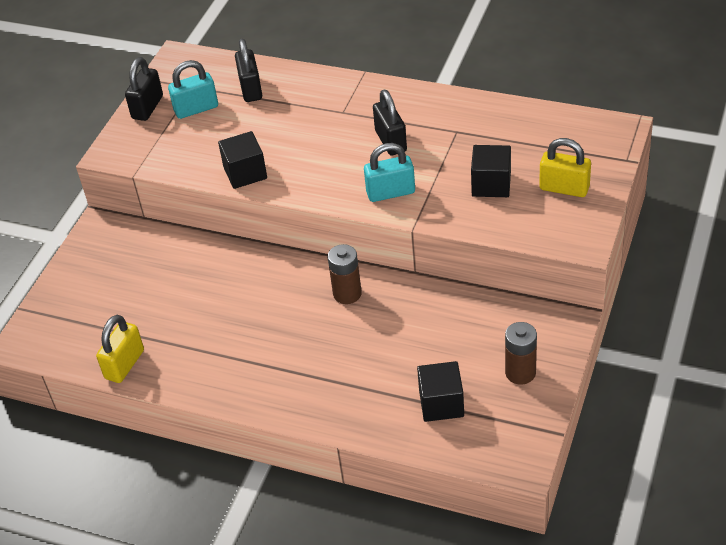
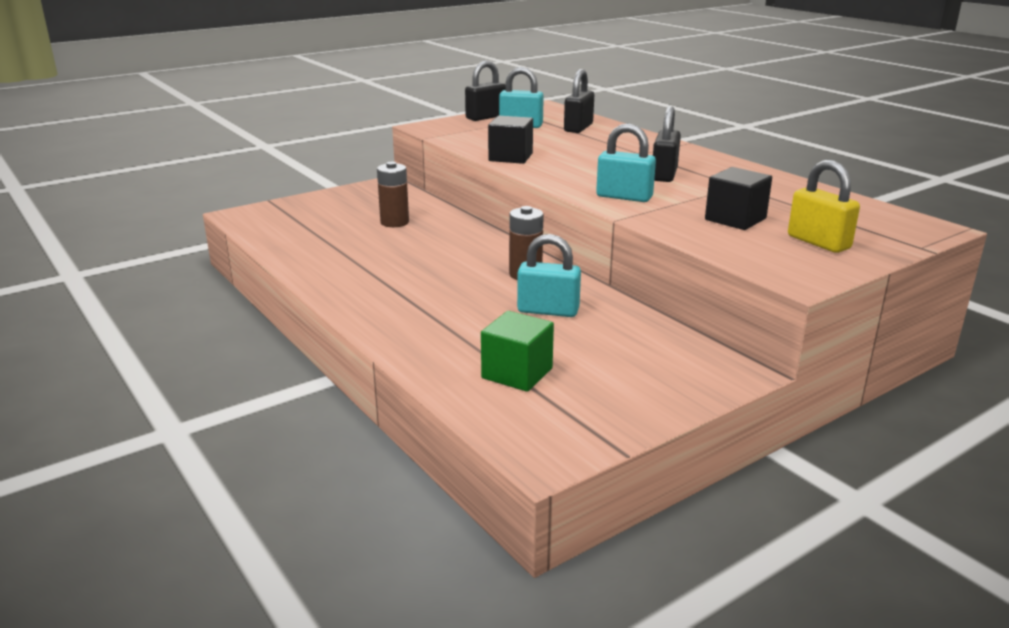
camera: 30 degrees right, 20 degrees down
yellow padlock [96,315,144,383] -> none
black cube [417,361,464,422] -> green cube [481,311,554,392]
brown battery [505,322,537,384] -> brown battery moved to [377,162,409,227]
none -> turquoise padlock [517,234,581,317]

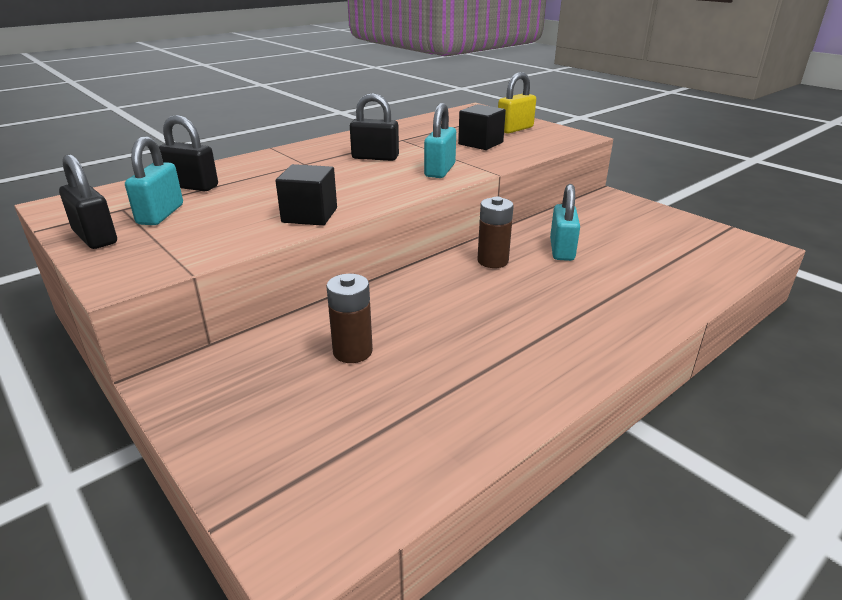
camera: 95 degrees left, 5 degrees up
green cube [481,311,554,392] -> none

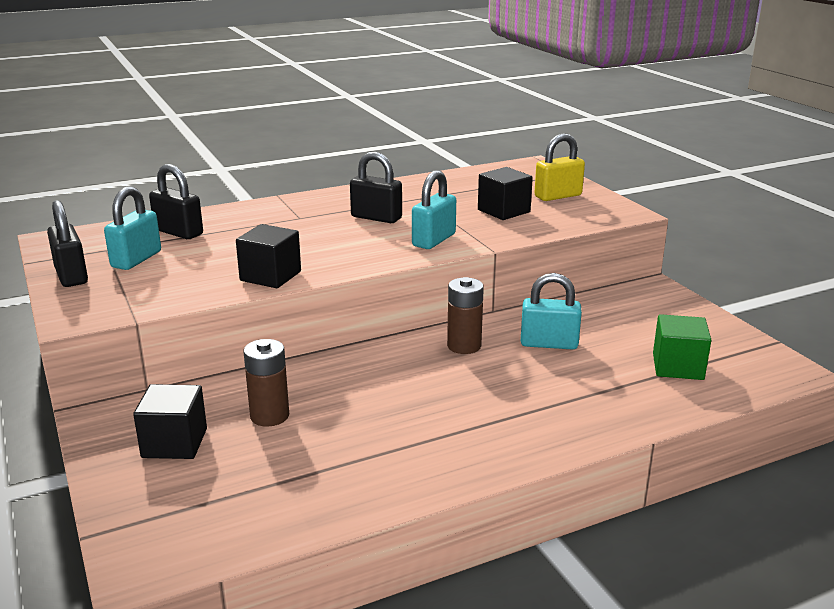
camera: 15 degrees right, 5 degrees down
turquoise padlock [550,184,580,261] -> turquoise padlock turned 75 degrees clockwise [521,273,582,350]
none -> black cube [133,384,207,459]
none -> green cube [653,314,711,380]

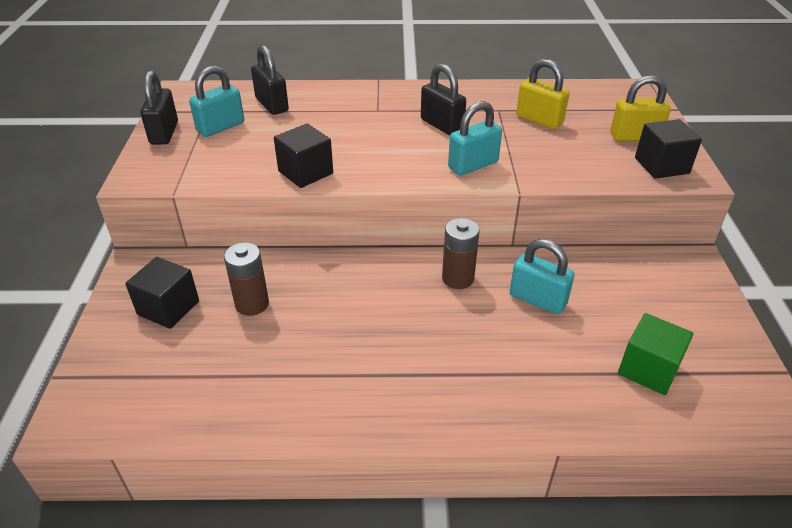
camera: 25 degrees right, 15 degrees up
black cube [478,167,533,220] -> black cube moved to [635,119,702,179]
none -> yellow padlock [516,59,569,129]

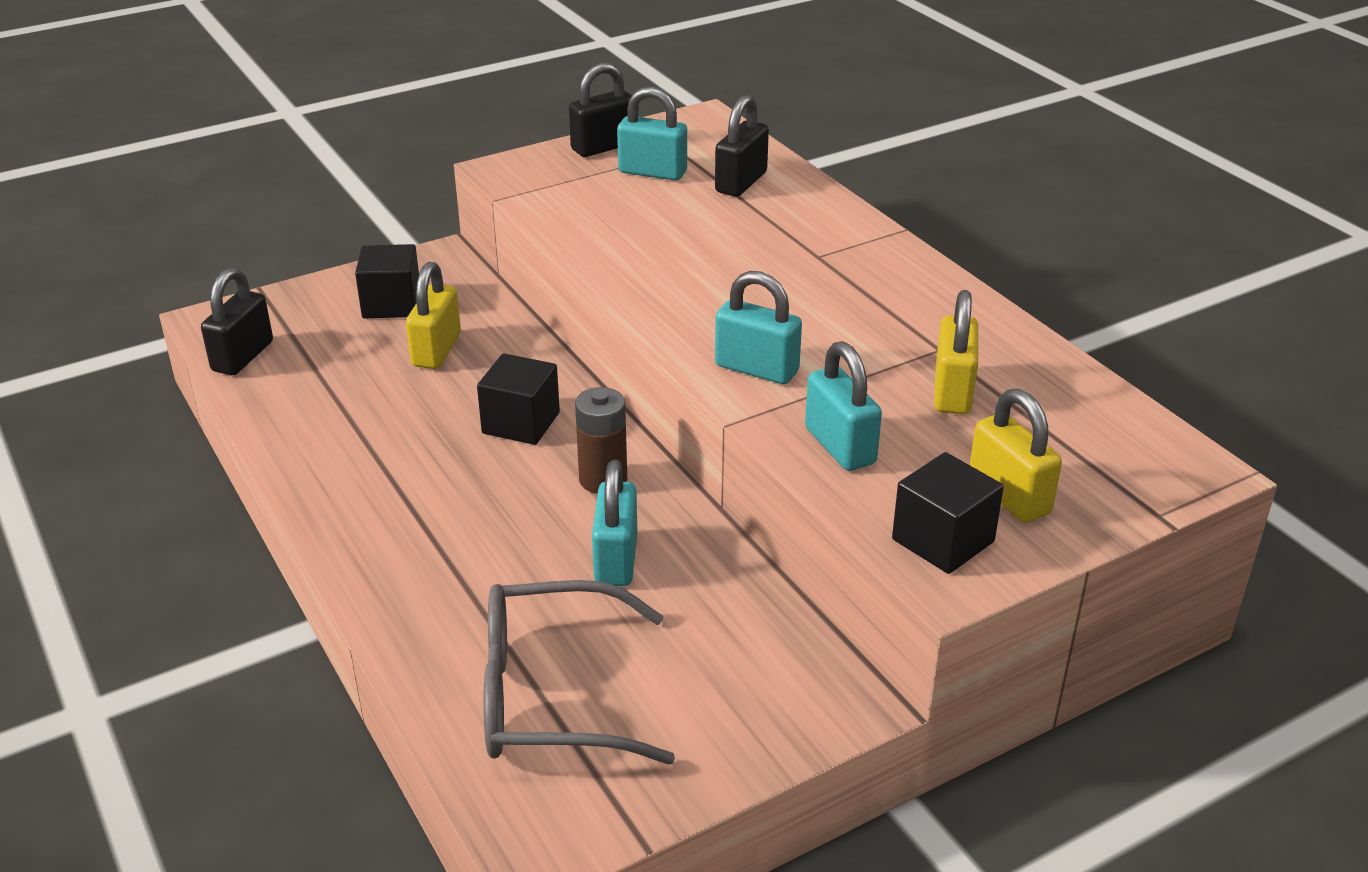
camera: 60 degrees right, 5 degrees down
brown battery [224,242,269,316] -> yellow padlock [406,262,461,369]
black cube [274,124,333,188] -> black cube moved to [477,353,560,445]
black padlock [421,64,466,135] -> black padlock moved to [201,268,273,375]
green cube [618,313,693,395] -> grey glasses [483,580,675,764]
none -> turquoise padlock [805,341,882,471]

